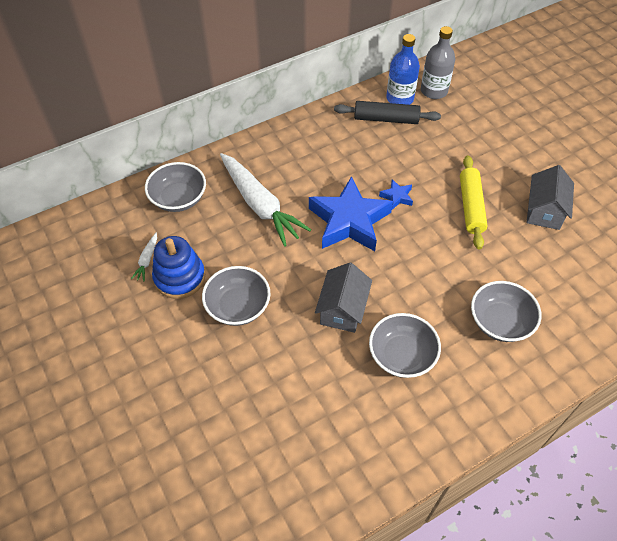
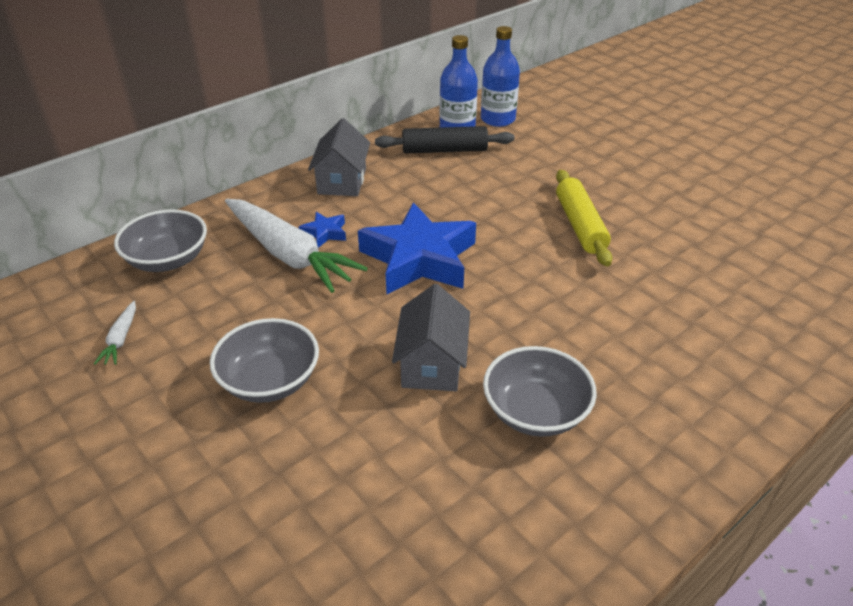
camera: 10 degrees left, 15 degrees down
blue stacking toy [152,236,205,299] -> none
blue star [379,179,413,210] -> blue star moved to [299,212,346,248]
grey bottle [421,26,455,99] -> blue bottle [481,26,520,127]
grey bowl [471,281,542,342] -> none
grey house [527,165,574,230] -> grey house moved to [308,118,370,196]

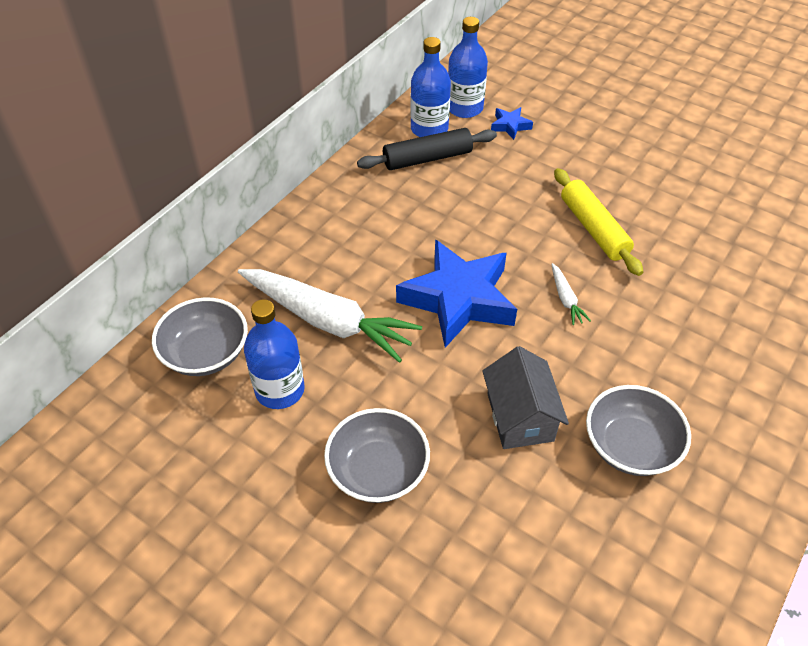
camera: 15 degrees left, 10 degrees up
white carrot [94,301,136,365] -> white carrot moved to [552,263,591,325]
blue star [299,212,346,248] -> blue star moved to [491,107,533,140]
grey house [308,118,370,196] -> none
none -> blue bottle [244,299,305,409]

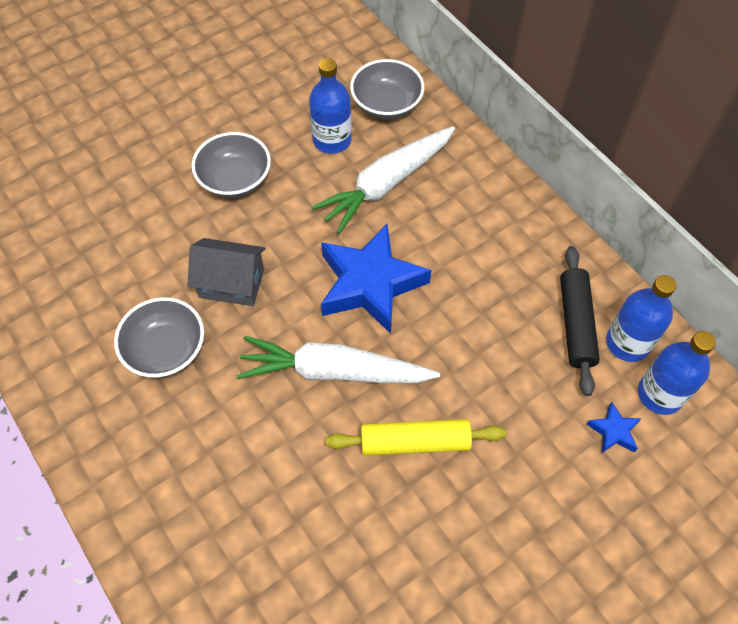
camera: 110 degrees right, 10 degrees up
white carrot [552,263,591,325] -> white carrot [236,336,440,383], size x2.43

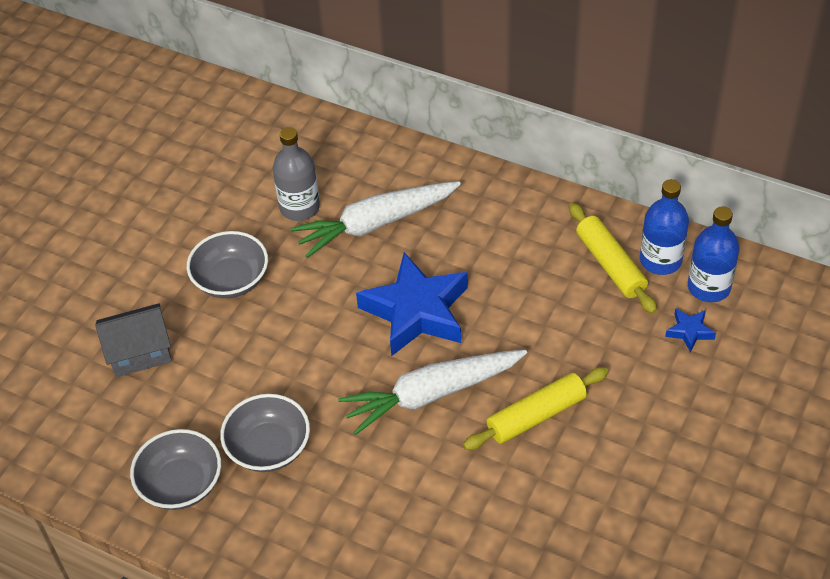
camera: 25 degrees left, 10 degrees down
grey house [187,238,265,306] -> grey house moved to [95,303,172,377]
blue bottle [309,58,352,154] -> grey bottle [273,127,320,221]
white carrot [311,126,455,234] -> white carrot turned 45 degrees clockwise [291,181,461,258]
grey bowl [350,59,425,119] -> grey bowl moved to [130,429,221,510]
black rolling pin [560,246,600,396] -> yellow rolling pin [569,202,657,314]

